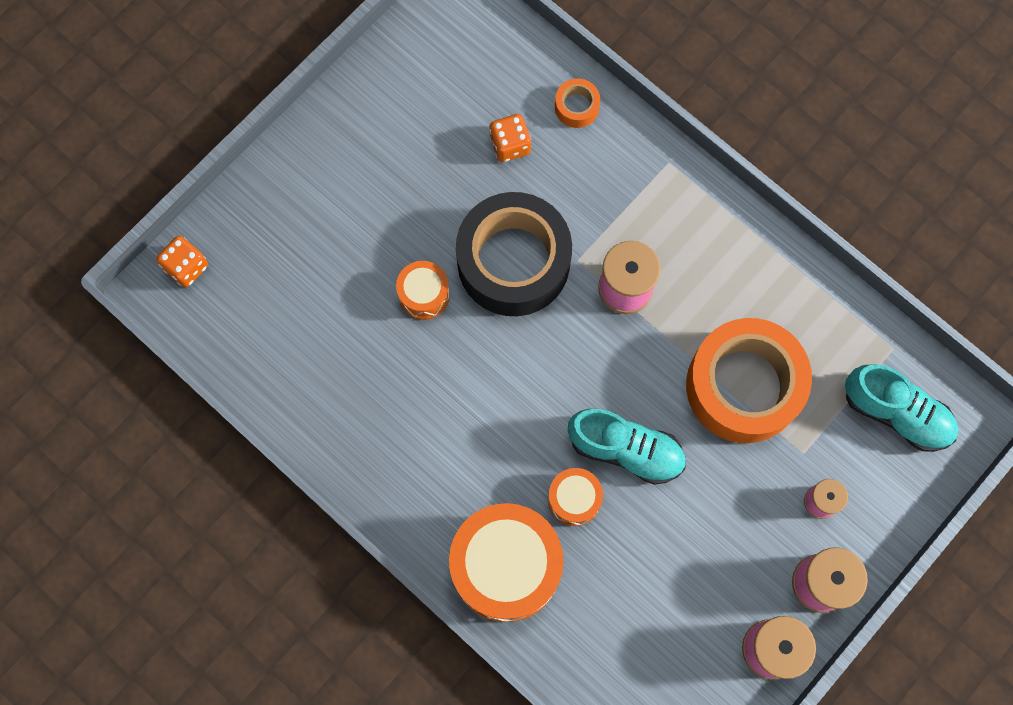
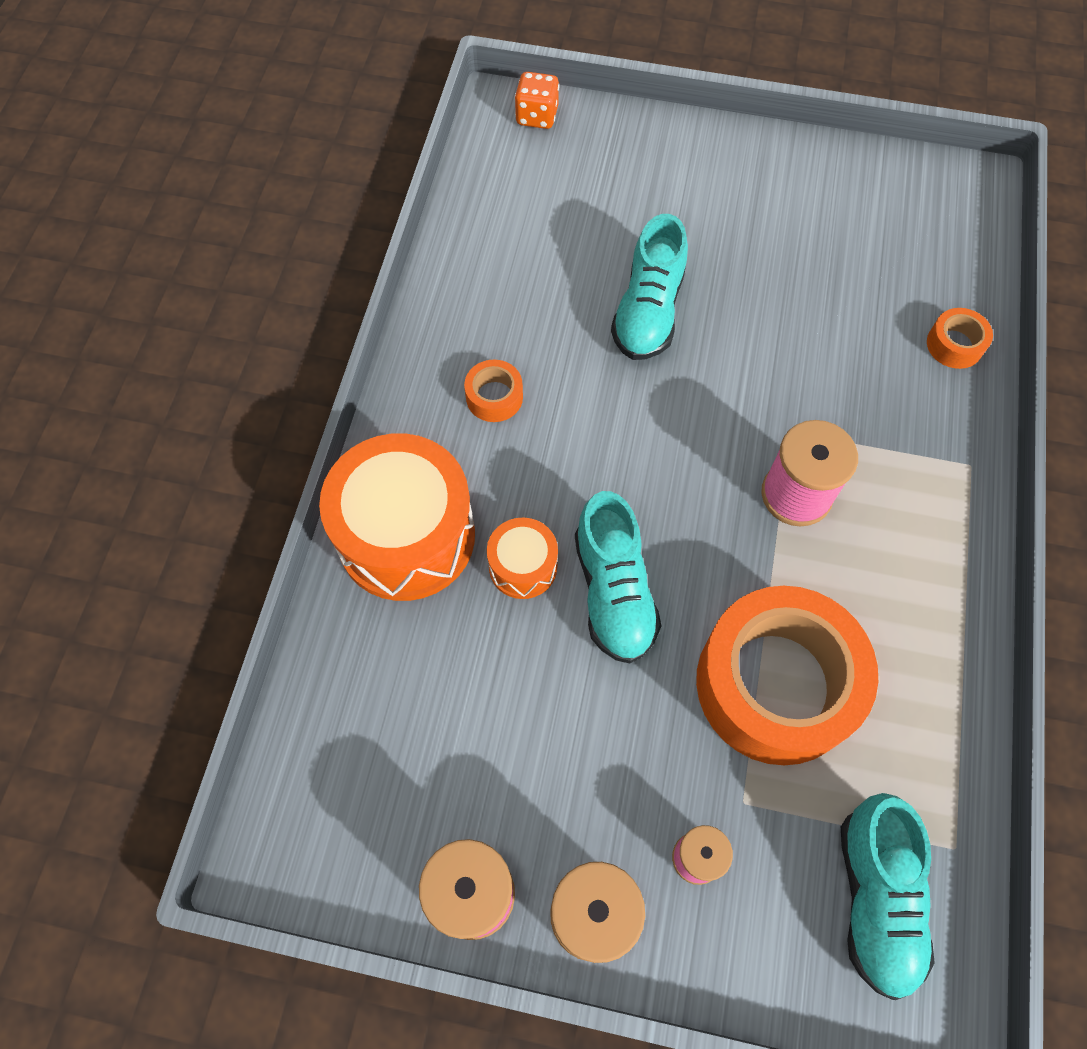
camera: 60 degrees right, 10 degrees down
orange drum [396,261,450,320] -> turquoise shoe [611,214,688,360]
black tape [456,192,572,316] -> none
orange dice [489,114,531,162] -> none
none -> orange tape [464,360,523,422]

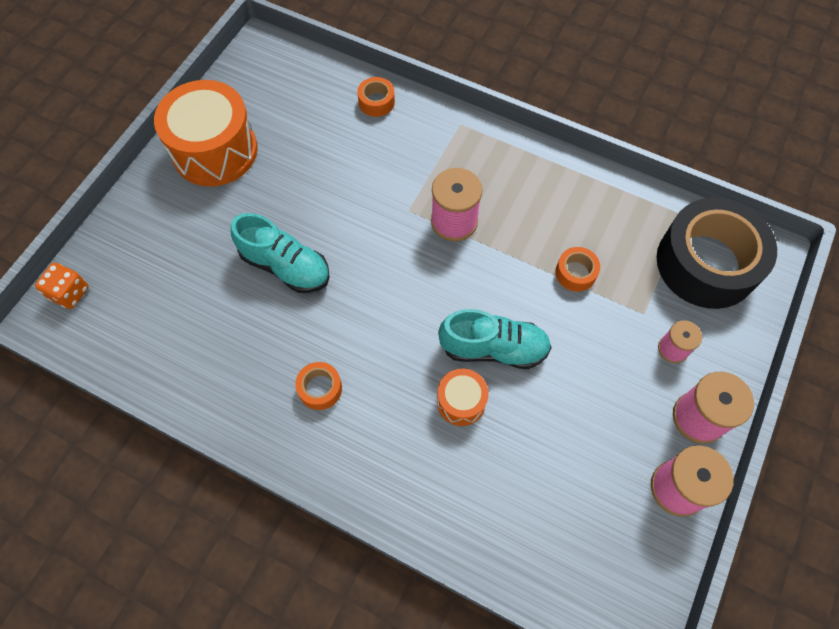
camera: 75 degrees left, 0 degrees up
orange drum [319,433,475,601] -> orange drum moved to [154,80,258,187]
orange tape [696,586,878,765] -> orange tape [555,247,600,292], size x0.41
turquoise shoe [841,793,935,1000] -> black tape [657,198,777,309]

